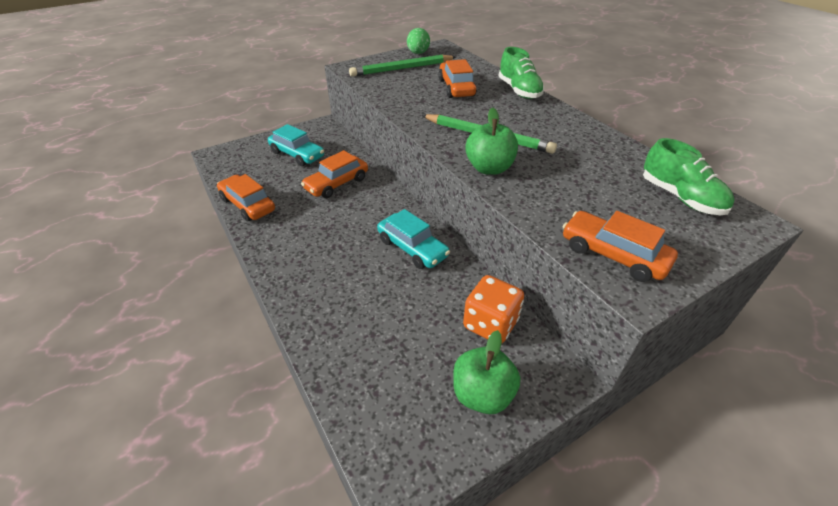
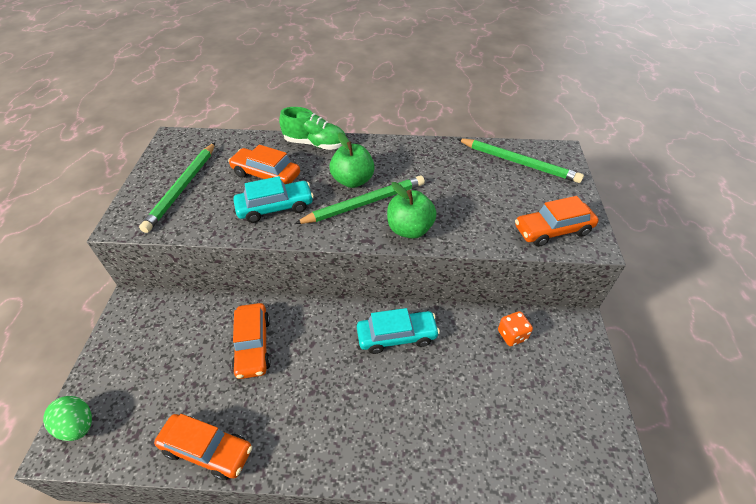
camera: 55 degrees left, 5 degrees up
orange car [217,174,275,221] -> orange car turned 150 degrees counterclockwise [154,414,252,480]
turquoise car [268,124,324,166] -> turquoise car moved to [233,176,314,223]
green egg [407,28,430,54] -> green egg moved to [43,396,92,441]
green apple [453,330,520,414] -> green apple moved to [329,132,375,188]
orange dice [463,275,524,343] -> orange dice [498,311,533,346], size x0.63
green shoe [643,138,734,215] -> green pencil [458,138,584,183]

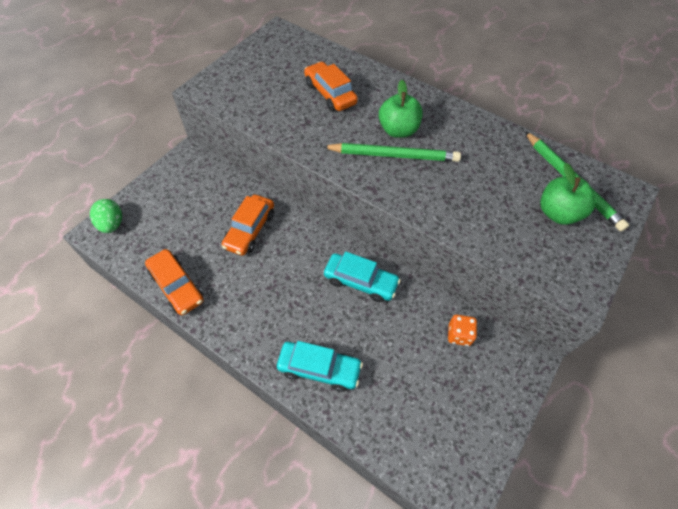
camera: 30 degrees right, 10 degrees up
green pencil [139,143,215,233] -> none
turquoise car [233,176,314,223] -> turquoise car moved to [277,341,363,392]
green shoe [279,107,346,150] -> none
green apple [387,182,437,239] -> green apple moved to [540,163,595,225]
orange car [515,196,599,247] -> none

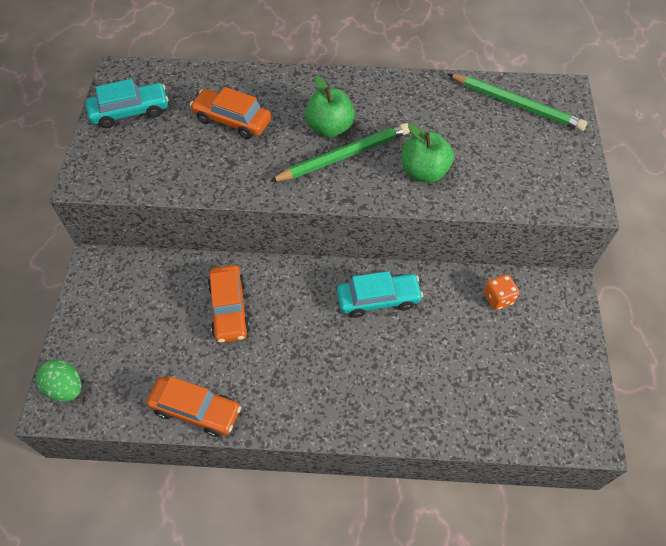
camera: 30 degrees left, 0 degrees up
turquoise car [277,341,363,392] -> turquoise car moved to [86,79,169,128]
green apple [540,163,595,225] -> green apple moved to [402,124,454,183]

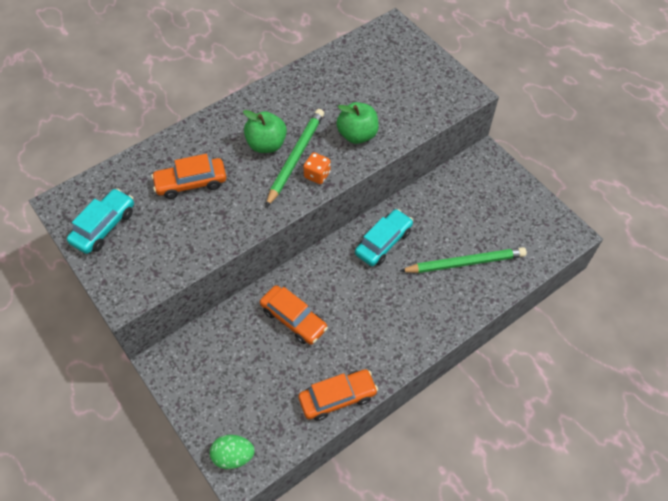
camera: 40 degrees left, 0 degrees up
green pencil [448,74,587,131] -> green pencil moved to [400,247,527,273]
orange dice [484,274,520,310] -> orange dice moved to [303,153,331,184]

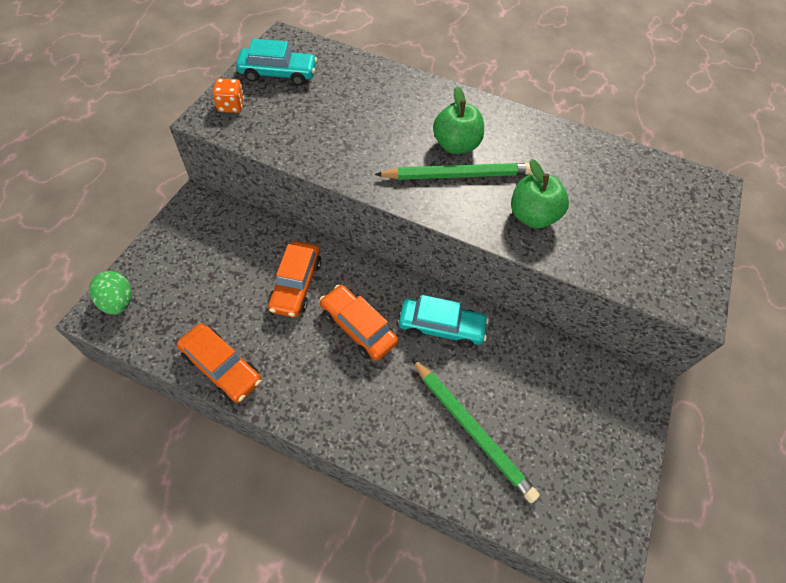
camera: 55 degrees right, 0 degrees up
orange car [151,154,226,199] -> orange car moved to [319,285,398,361]
orange dice [303,153,331,184] -> orange dice moved to [213,78,244,113]

